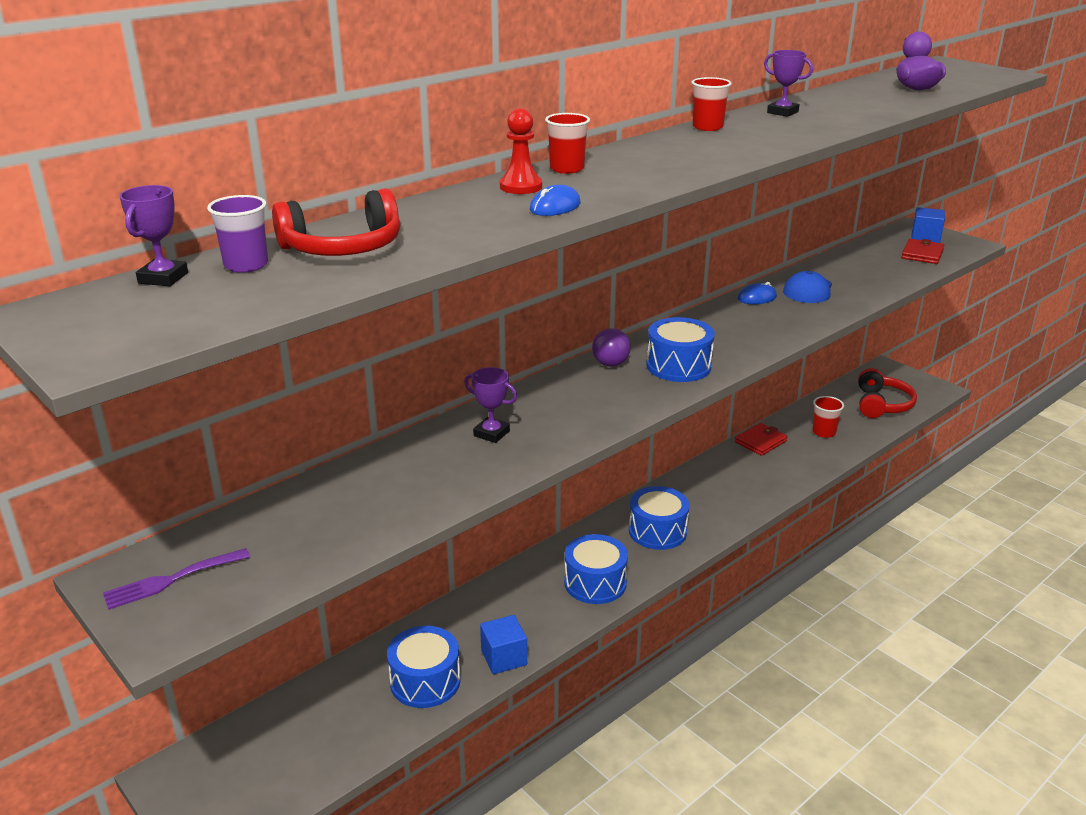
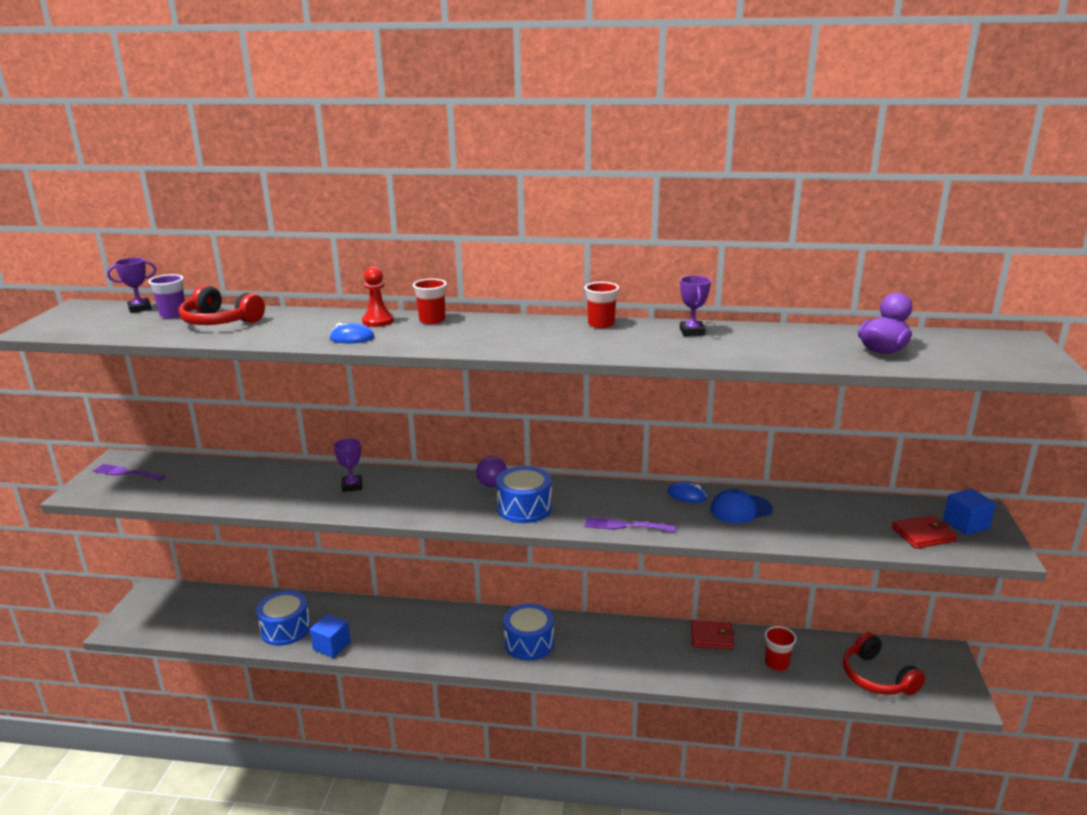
camera: 50 degrees right, 5 degrees down
blue drum [564,534,628,604] -> none
red headphones [858,368,917,418] -> red headphones turned 90 degrees clockwise [843,632,925,695]
none -> purple fork [585,517,676,532]

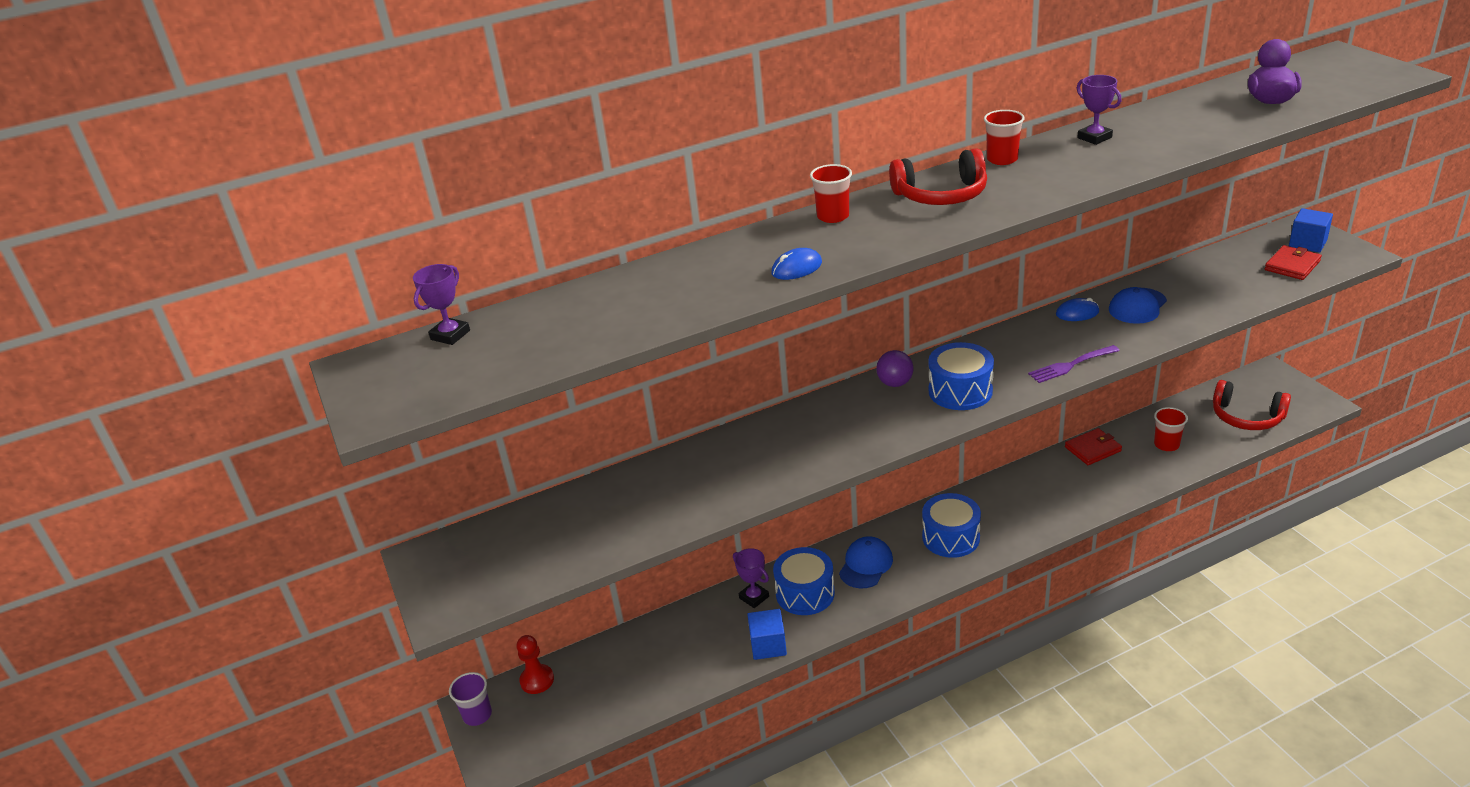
camera: 30 degrees left, 10 degrees up
purple fork [92,464,165,481] -> none
purple cup [148,274,185,318] -> purple cup moved to [449,672,492,726]
red headphones [179,285,265,325] -> red headphones moved to [889,148,987,205]
blue drum [256,591,311,646] -> blue drum moved to [773,547,835,615]
purple trophy [333,438,362,492] -> purple trophy moved to [733,548,769,608]
red pawn [362,267,394,327] -> red pawn moved to [517,635,554,694]
none -> blue cap [839,536,893,588]

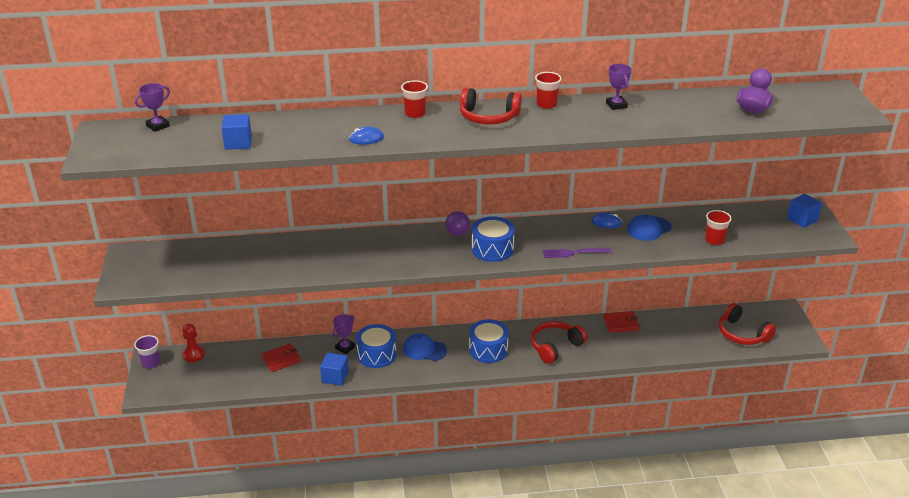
camera: 15 degrees right, 0 degrees up
purple trophy [733,548,769,608] -> purple trophy turned 60 degrees clockwise [333,314,355,354]
blue cap [839,536,893,588] -> blue cap turned 120 degrees counterclockwise [403,333,447,361]
red cup [1154,407,1188,451] -> red cup moved to [705,210,732,245]
red wallet [1265,245,1322,280] -> red wallet moved to [261,343,301,372]
none -> blue cube [221,114,252,150]
none -> red headphones [531,321,587,364]

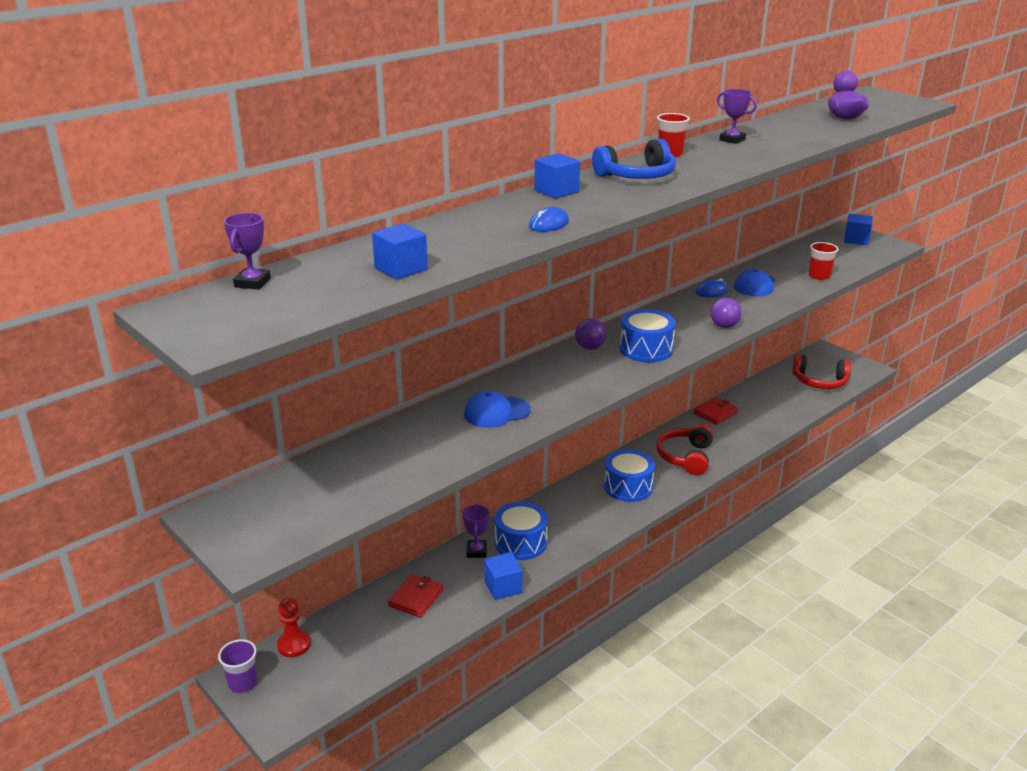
camera: 35 degrees left, 5 degrees down
red cup [401,80,428,118] -> blue cube [534,153,580,199]
blue cap [403,333,447,361] -> blue cap moved to [464,391,531,428]
red headphones [460,88,522,125] -> blue headphones [592,139,676,179]
purple fork [543,248,611,258] -> purple ball [711,298,741,328]

